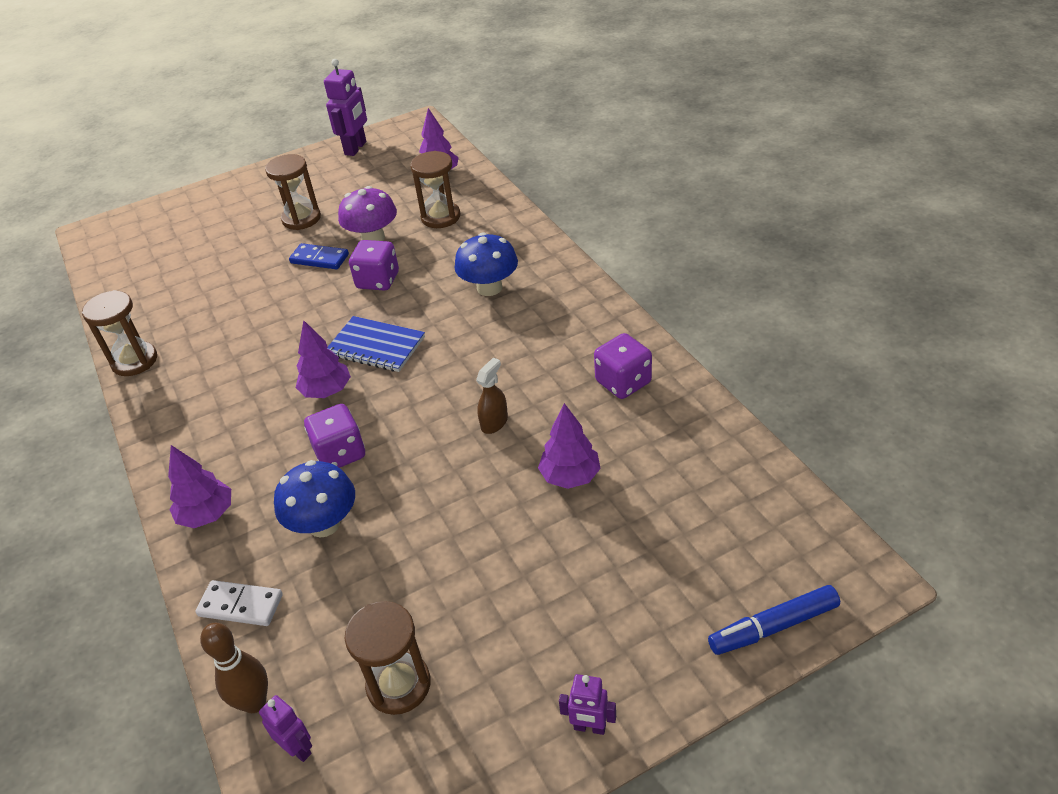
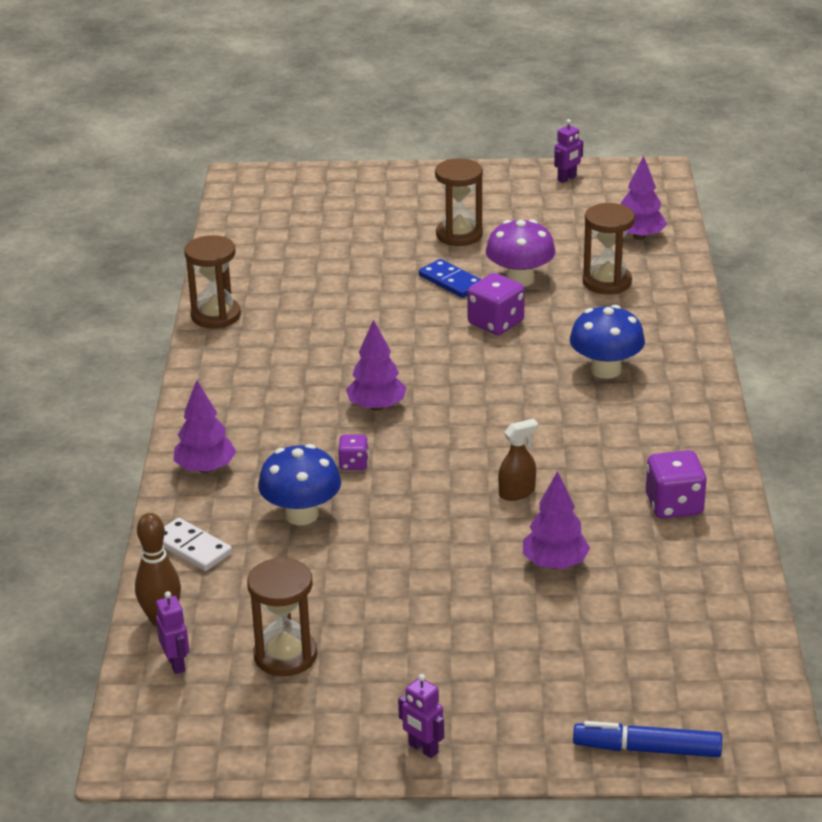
camera: 25 degrees right, 10 degrees down
purple dice [304,404,365,468] -> purple dice [338,435,369,470], size x0.57
purple robot [324,59,367,156] -> purple robot [554,119,583,183], size x0.56
blue notebook [327,316,425,372] -> none

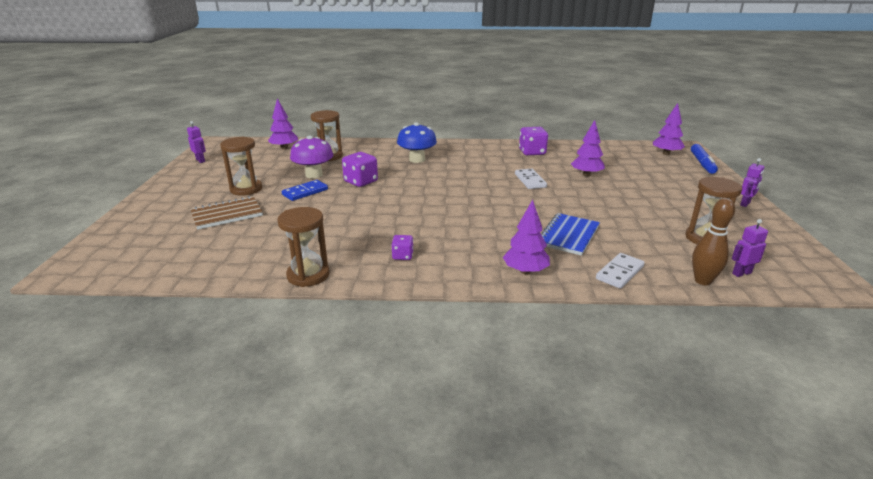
camera: 90 degrees left, 5 degrees down
blue mushroom [258,444,341,525] -> blue notebook [541,213,600,256]
purple dice [338,435,369,470] -> purple dice moved to [391,235,413,260]
purple tree [346,319,406,411] -> purple tree moved to [653,103,685,155]
brown spray bottle [498,419,538,501] -> white domino [515,169,547,189]
none -> brown notebook [190,196,263,230]

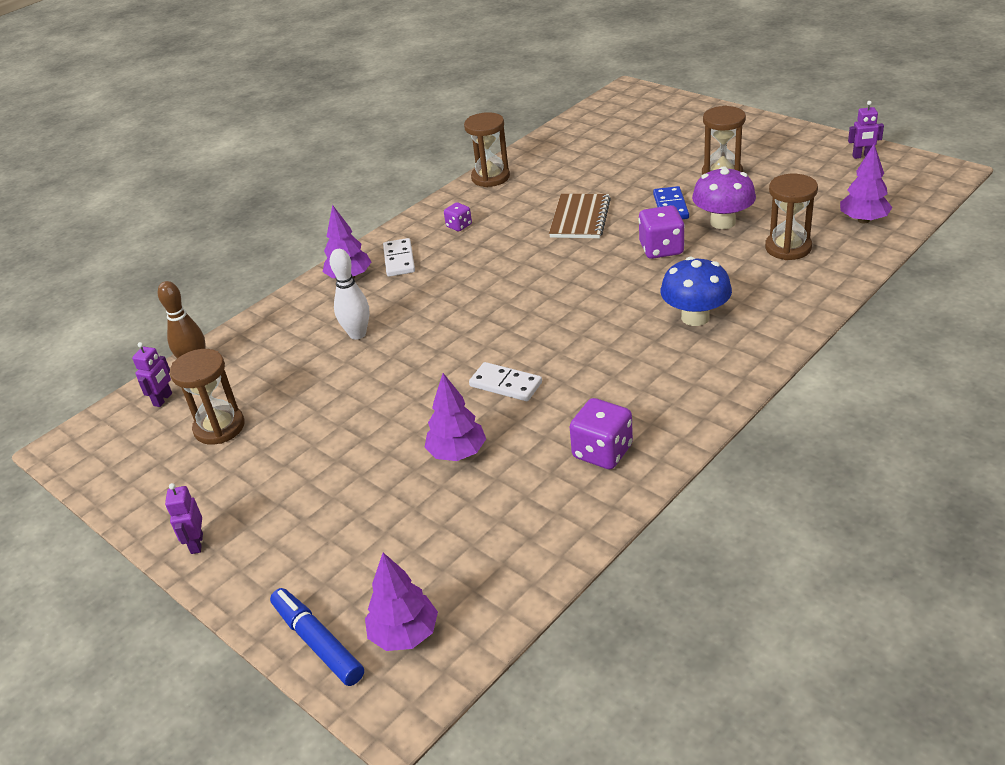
camera: 135 degrees right, 10 degrees up
brown notebook [190,196,263,230] -> brown notebook moved to [549,194,611,238]
blue notebook [541,213,600,256] -> white bowling pin [330,249,369,340]
white domino [596,253,645,289] -> white domino moved to [383,238,415,277]

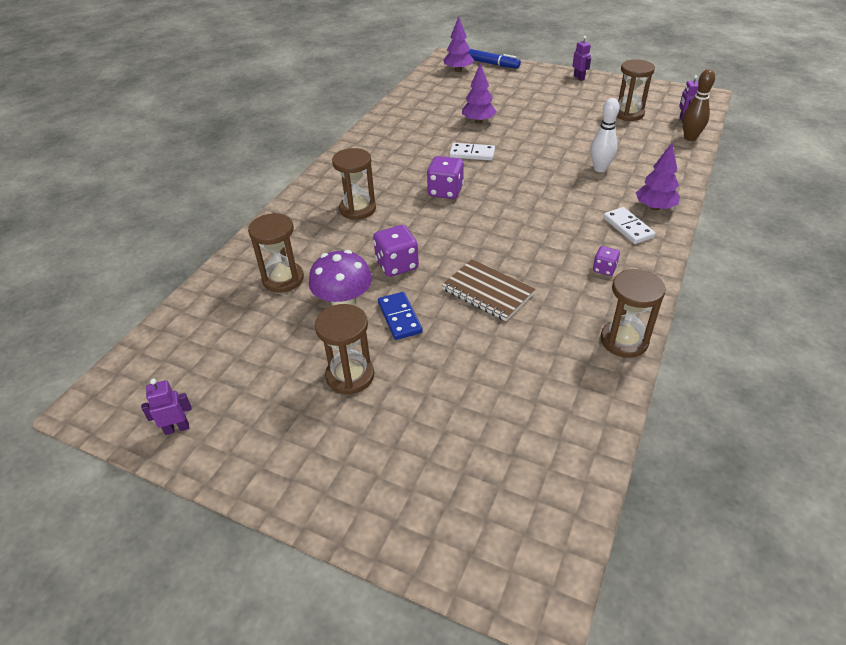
camera: 160 degrees right, 5 degrees up
brown notebook [549,194,611,238] -> brown notebook turned 45 degrees counterclockwise [442,259,536,321]
purple dice [570,398,633,469] -> purple dice moved to [427,156,464,199]
blue mushroom [661,257,732,326] -> brown hourglass [332,148,376,220]
purple tree [840,144,892,224] -> none

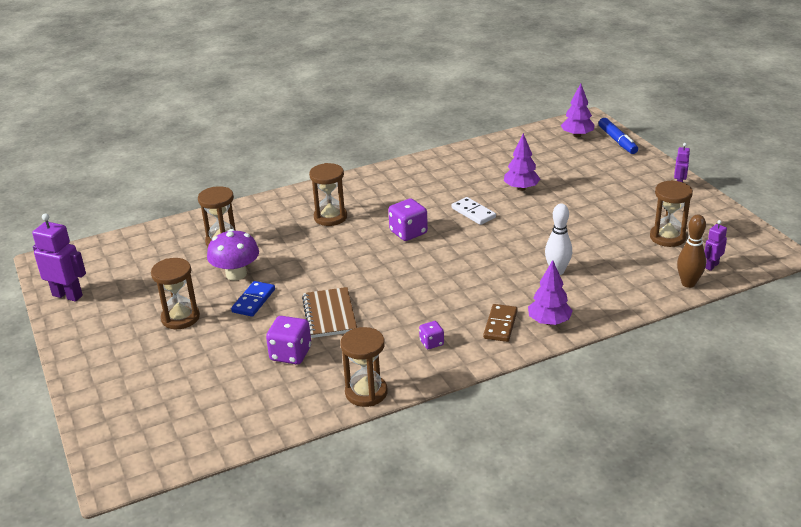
camera: 40 degrees right, 10 degrees down
purple robot [141,379,192,435] -> purple robot [32,213,86,302], size x1.78
purple dice [373,225,419,277] -> purple dice moved to [266,316,311,364]
white domino [603,207,656,244] -> brown domino [483,304,518,342]

